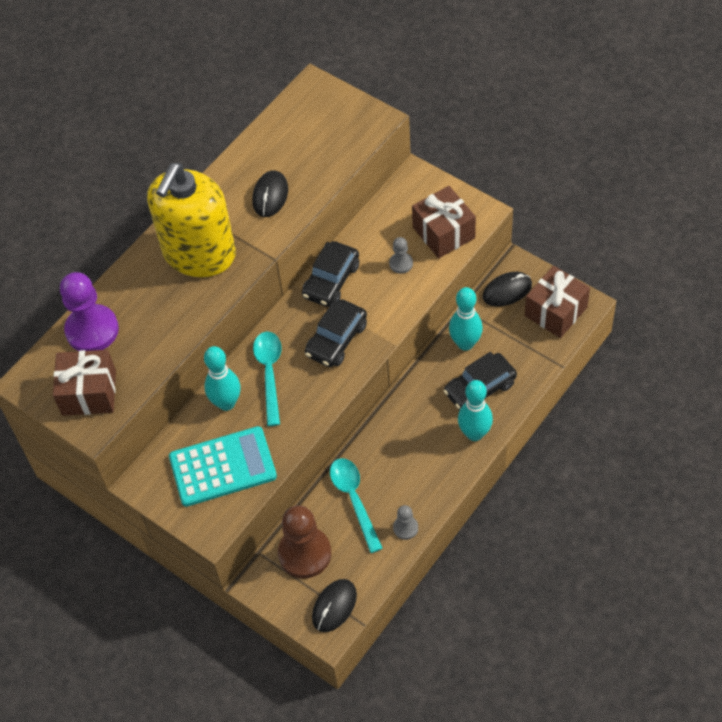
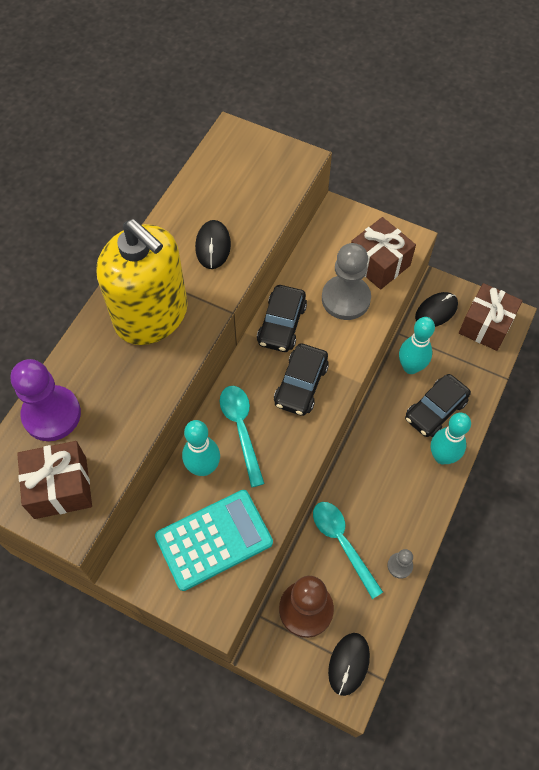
camera: 15 degrees left, 5 degrees up
yellow soap dispenser [147,163,236,277] -> yellow soap dispenser turned 60 degrees counterclockwise [96,219,188,345]
grey pawn [389,237,413,274] -> grey pawn [322,243,371,320], size x2.10

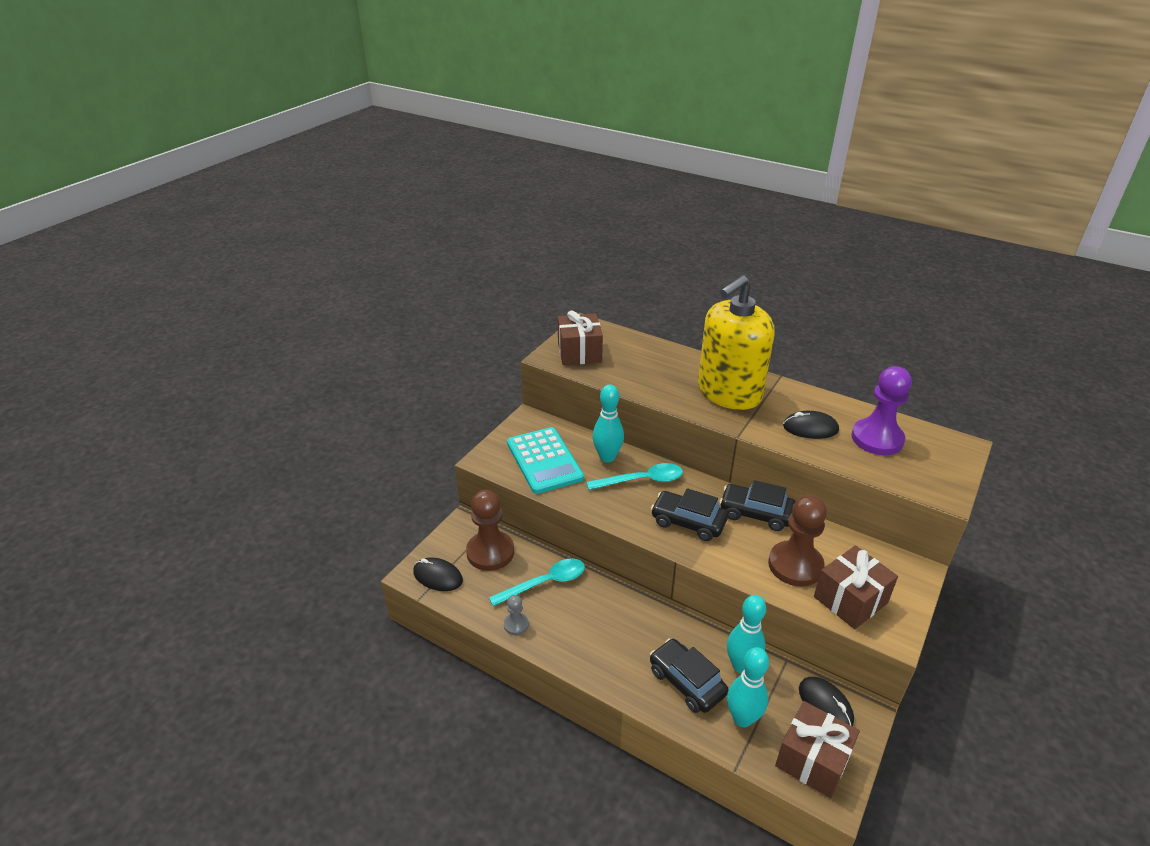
camera: 95 degrees right, 25 degrees down
purple pawn [11,359,81,441] -> purple pawn moved to [851,366,912,455]
grey pawn [322,243,371,320] -> brown pawn [768,495,827,587]
turquoise bowling pin [431,413,471,464] -> turquoise bowling pin moved to [727,647,769,727]

